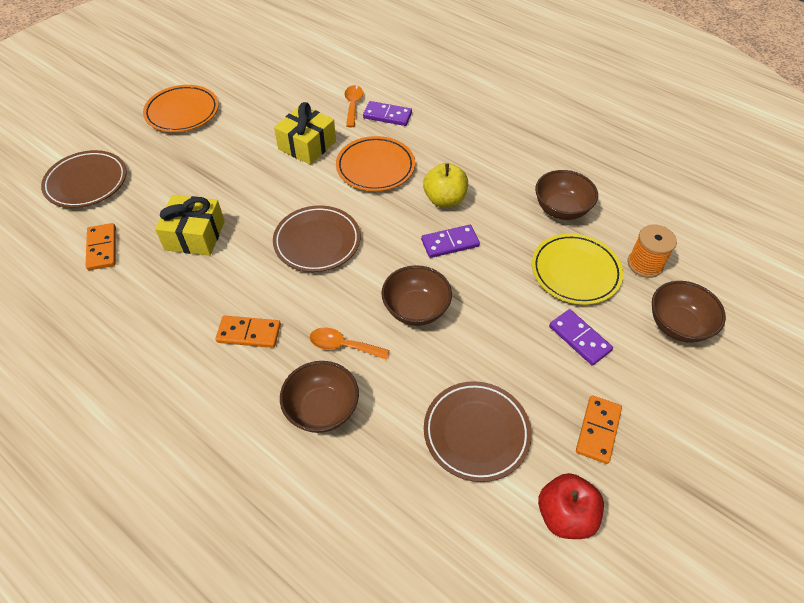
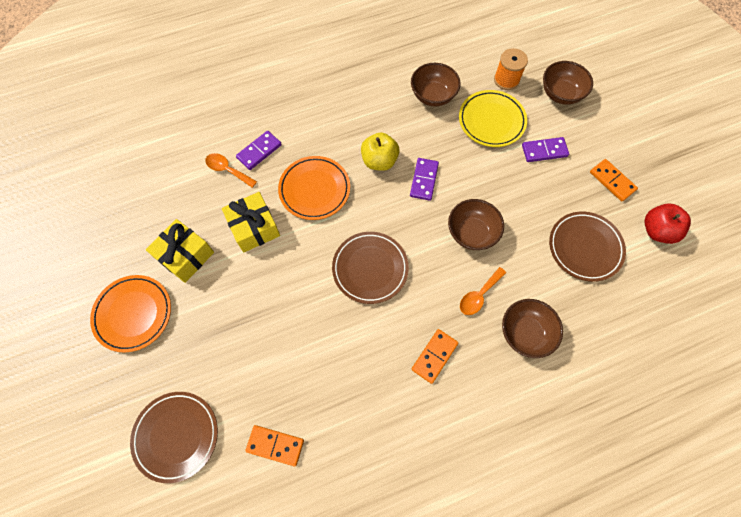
camera: 60 degrees left, 15 degrees up
yellow gift [155,195,225,256] -> yellow gift moved to [146,219,214,283]

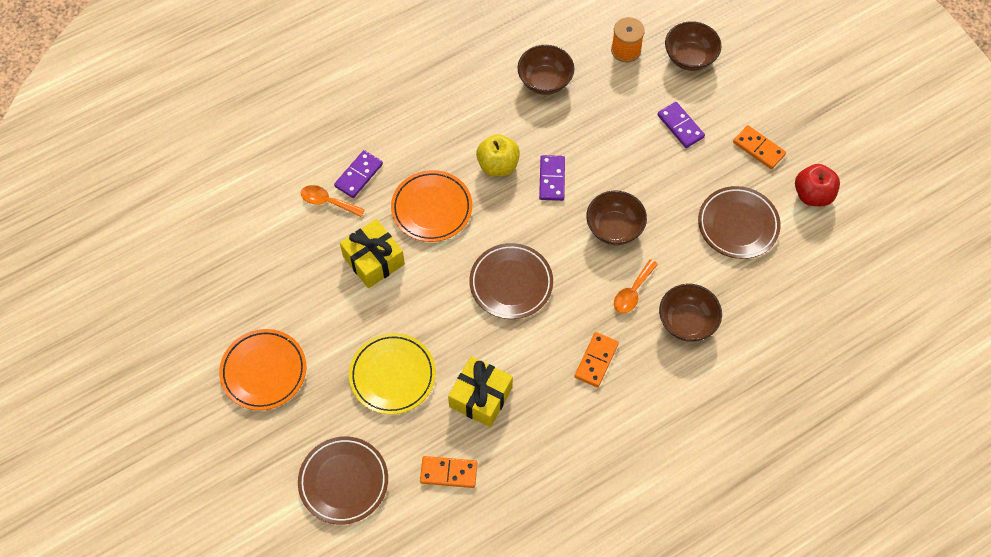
camera: 10 degrees left, 5 degrees down
yellow gift [146,219,214,283] -> yellow gift moved to [448,356,513,427]
yellow plate [459,90,527,147] -> yellow plate moved to [349,333,436,415]
purple domino [522,137,569,162] -> purple domino turned 75 degrees clockwise [657,102,705,148]

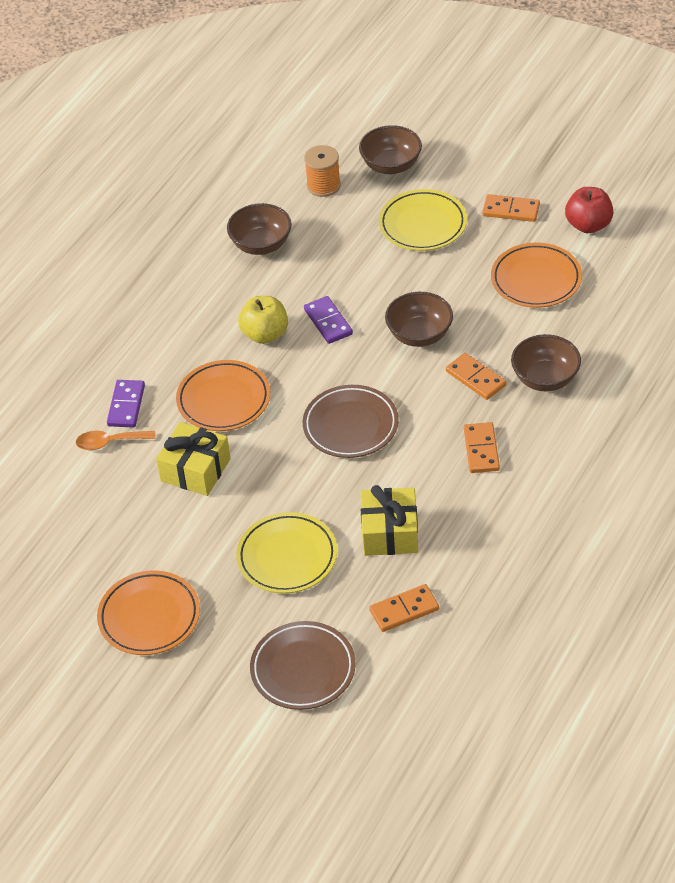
camera: 25 degrees left, 15 degrees down
orange spoon [614,259,658,313] -> orange domino [446,353,506,400]
purple domino [657,102,705,148] -> yellow plate [379,189,467,251]
brown plate [698,186,781,259] -> orange plate [491,243,582,308]

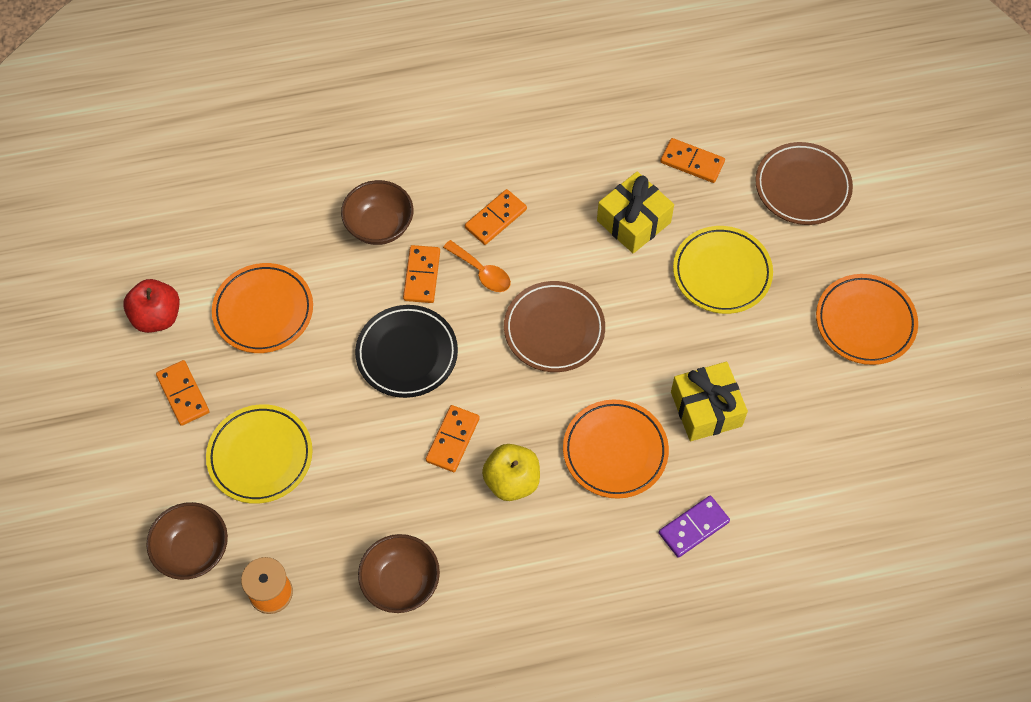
camera: 135 degrees left, 15 degrees up
orange spoon [76,431,156,450] -> orange spoon moved to [443,240,511,292]
purple domino [304,296,353,344] -> orange domino [426,405,480,472]
brown bowl [385,292,453,347] -> black plate [355,305,458,398]

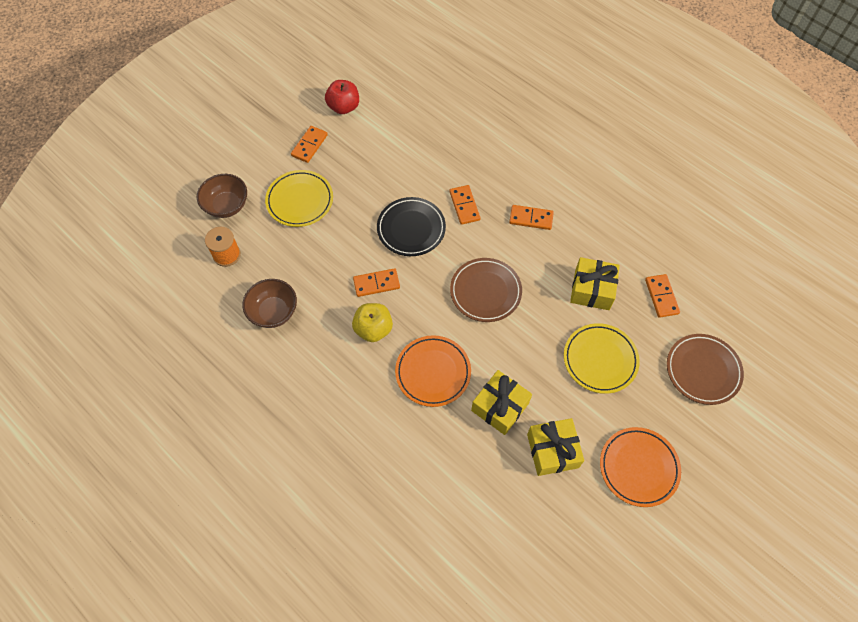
camera: 55 degrees right, 0 degrees up
orange plate [212,263,313,353] -> none
brown bowl [341,180,414,245] -> none
orange domino [403,245,440,303] -> orange domino turned 75 degrees counterclockwise [450,185,480,225]
orange spoon [443,240,511,292] -> none
purple domino [659,496,730,558] -> none
none -> yellow gift [527,418,584,476]

